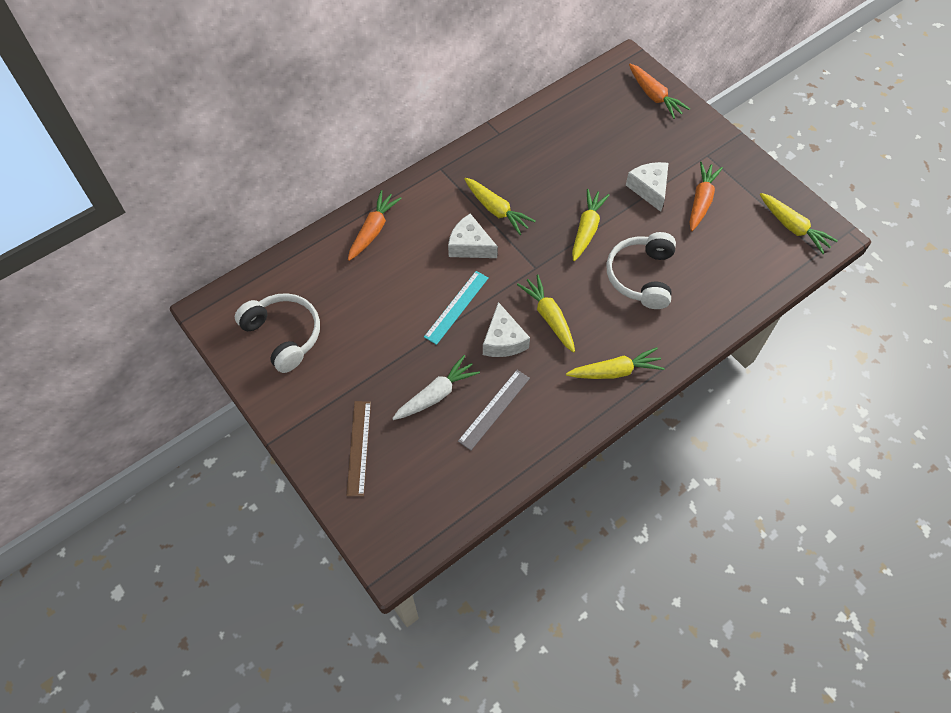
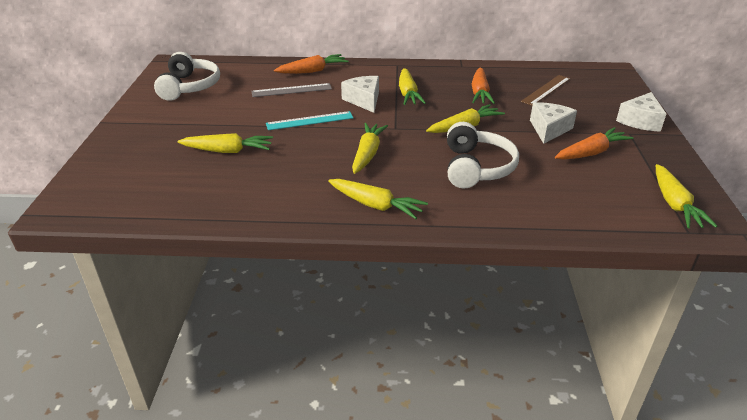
camera: 40 degrees right, 25 degrees down
brown ruler [346,401,371,496] -> brown ruler moved to [521,75,570,105]
white carrot [392,355,480,420] -> yellow carrot [178,133,273,153]
grey ruler [458,370,530,451] -> grey ruler moved to [252,83,332,97]
white cheese [483,302,530,357] -> white cheese moved to [616,92,666,132]
white headphones [606,232,676,309] -> white headphones turned 135 degrees clockwise [447,122,519,188]
orange carrot [629,64,690,119] -> orange carrot moved to [472,68,495,104]

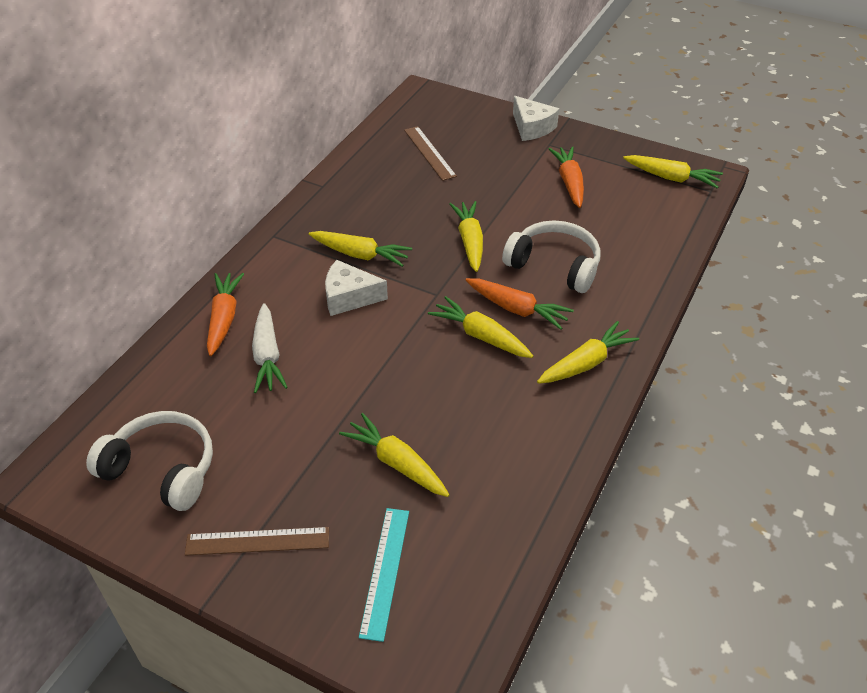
camera: 65 degrees left, 10 degrees up
yellow carrot [178,133,273,153] -> yellow carrot turned 75 degrees counterclockwise [339,413,449,497]
grey ruler [252,83,332,97] -> white carrot [252,303,288,393]
turquoise ruler [266,111,353,130] -> turquoise ruler moved to [359,508,409,642]
orange carrot [472,68,495,104] -> orange carrot moved to [465,278,574,330]
white cheese [530,102,577,144] -> none
none -> brown ruler [185,527,329,556]

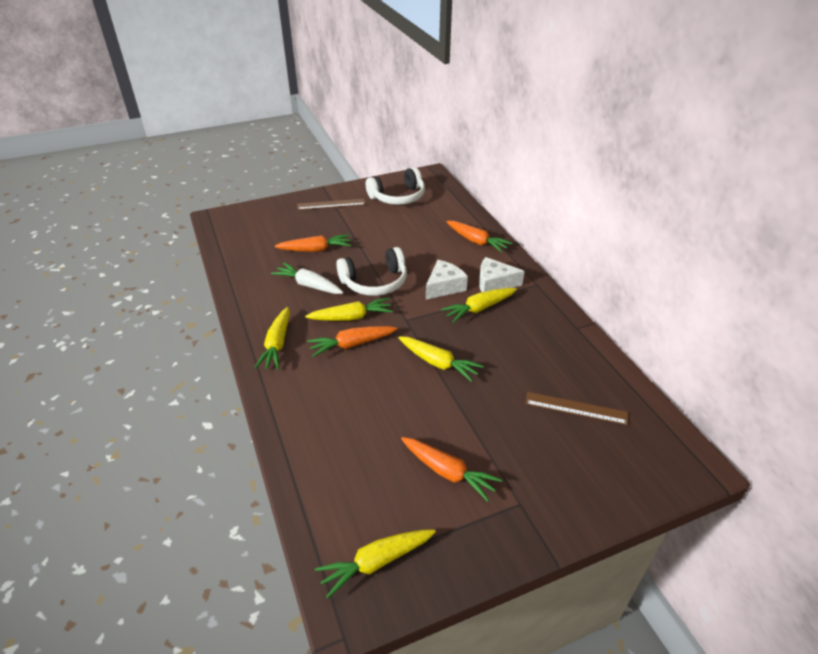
camera: 130 degrees right, 5 degrees down
brown ruler [185,527,329,556] -> brown ruler turned 45 degrees clockwise [297,199,366,210]
white carrot [252,303,288,393] -> white carrot moved to [271,262,344,294]
yellow carrot [339,413,449,497] -> orange carrot [275,234,351,252]
turquoise ruler [359,508,409,642] -> none
white headphones [502,220,600,293] -> white headphones moved to [336,247,407,296]
white cheese [513,96,559,141] -> white cheese moved to [479,257,525,292]

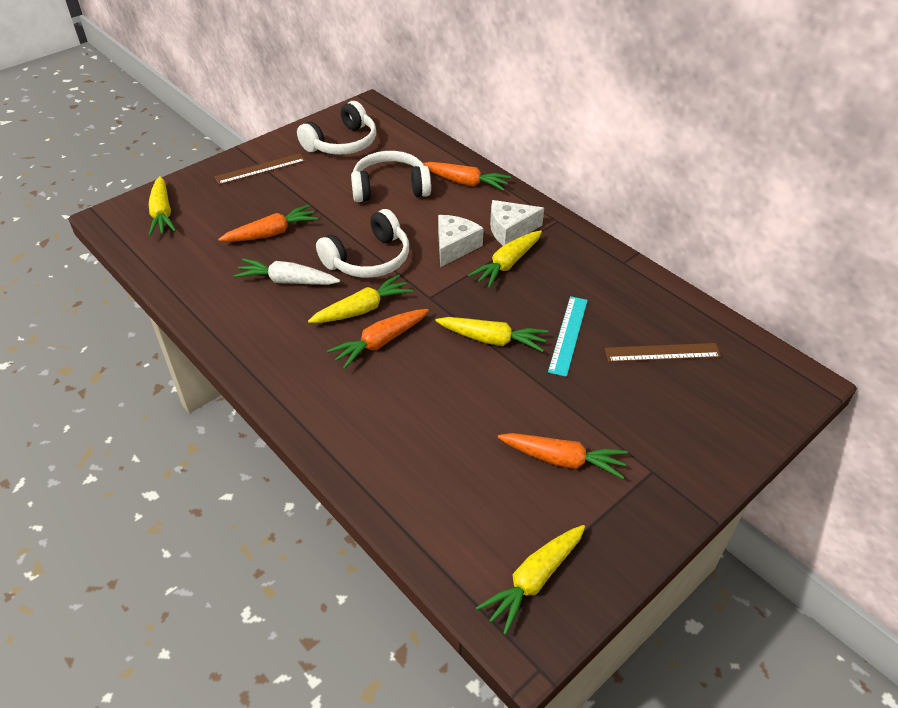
camera: 20 degrees left, 5 degrees up
yellow carrot [254,307,290,370] -> yellow carrot moved to [149,176,176,236]
none -> white headphones [351,151,431,202]
none -> turquoise ruler [548,296,588,377]

